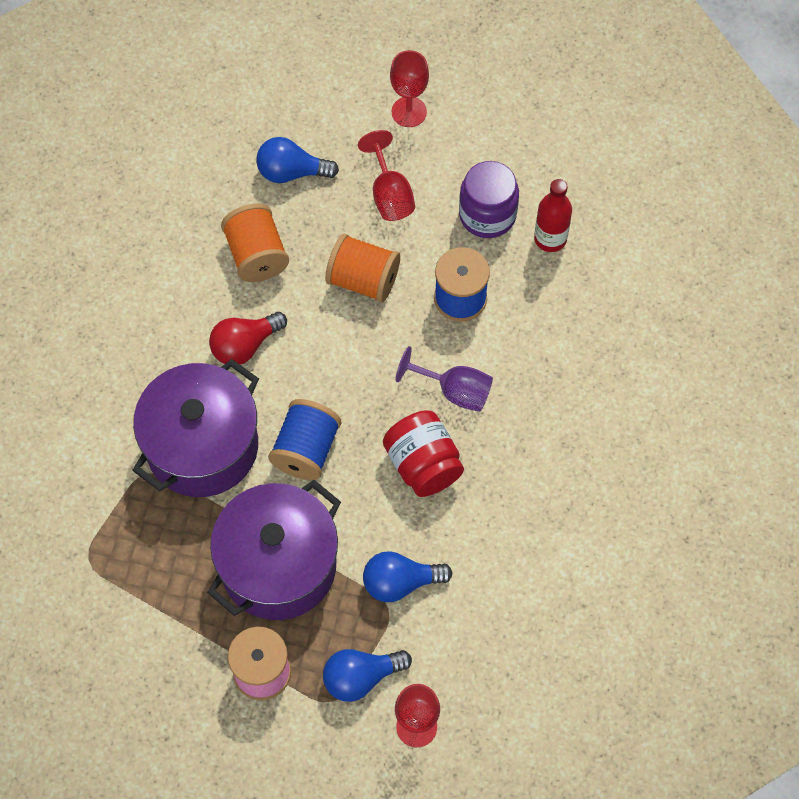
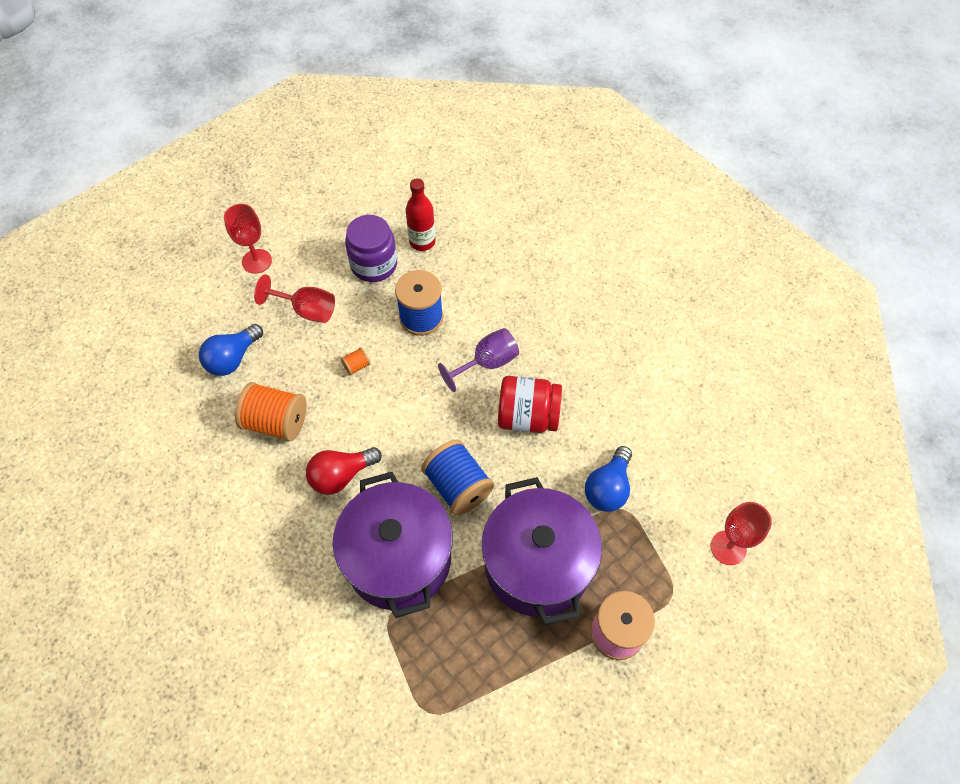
camera: 55 degrees left, 5 degrees down
red light bulb [209,312,287,365] -> red light bulb turned 60 degrees clockwise [306,447,382,495]
blue light bulb [323,649,412,702] -> none
orange spool [325,234,400,303] -> orange spool [341,347,370,376], size x0.44

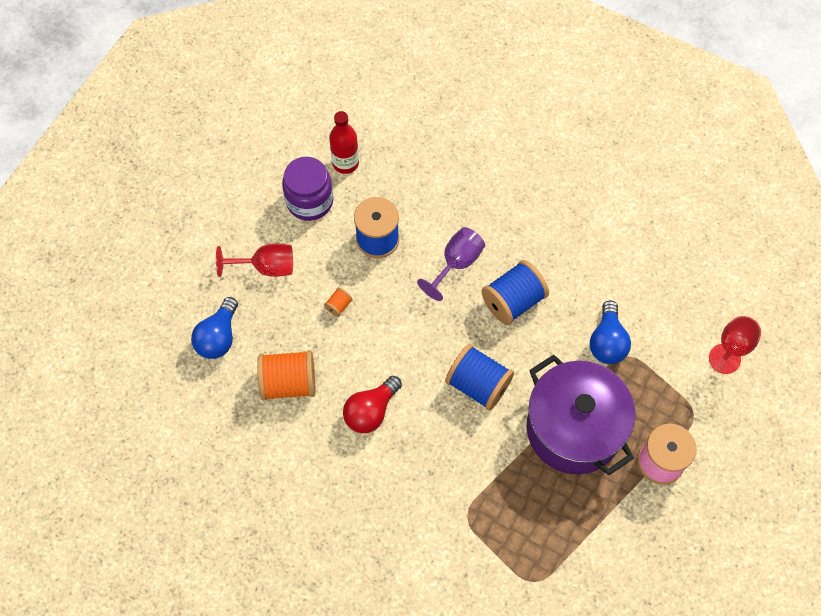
camera: 20 degrees left, 5 degrees up
red goblet [224,204,272,274] -> none
purple pot [333,472,453,618] -> none
red jar [498,376,562,433] -> blue spool [481,260,549,325]

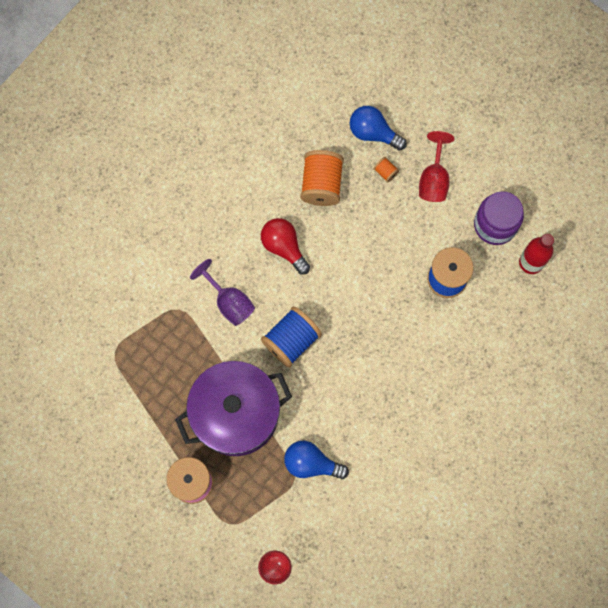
camera: 100 degrees right, 10 degrees up
orange spool [324,288,353,317] -> orange spool moved to [374,157,399,182]
purple goblet [417,227,485,301] -> purple goblet moved to [190,259,255,326]
blue spool [481,260,549,325] -> none

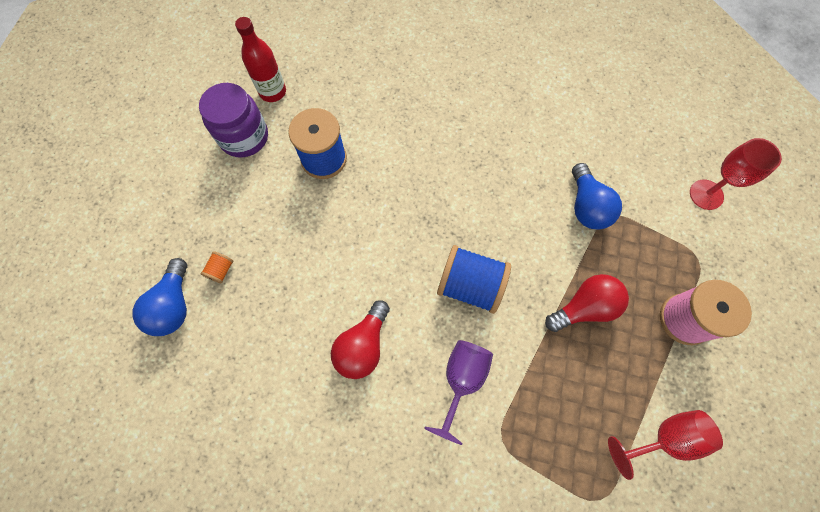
camera: 115 degrees left, 5 degrees down
purple pot [175,361,292,456] -> red light bulb [545,274,629,332]
orange spool [300,150,344,206] -> none
red goblet [419,131,454,202] -> red goblet moved to [608,410,723,480]

